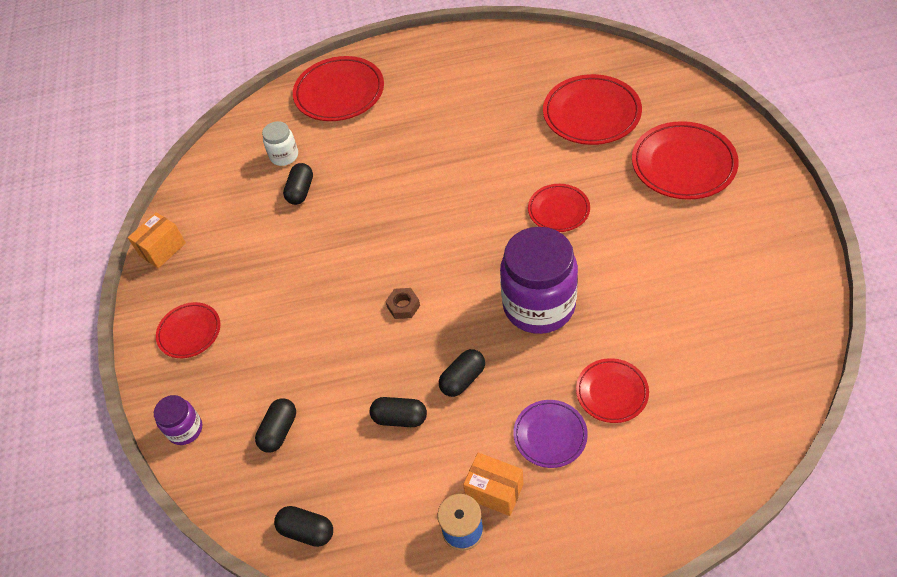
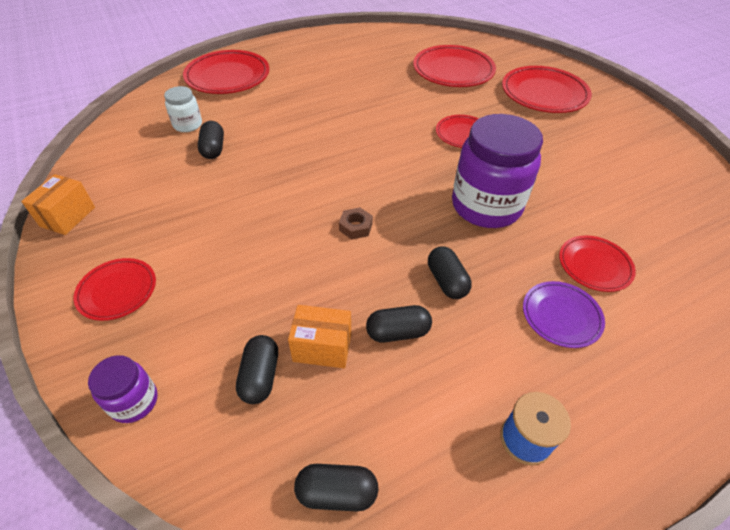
camera: 25 degrees left, 5 degrees down
black capsule [439,349,485,397] -> black capsule turned 45 degrees counterclockwise [428,246,472,299]
orange box [463,453,523,516] -> orange box moved to [288,305,351,368]

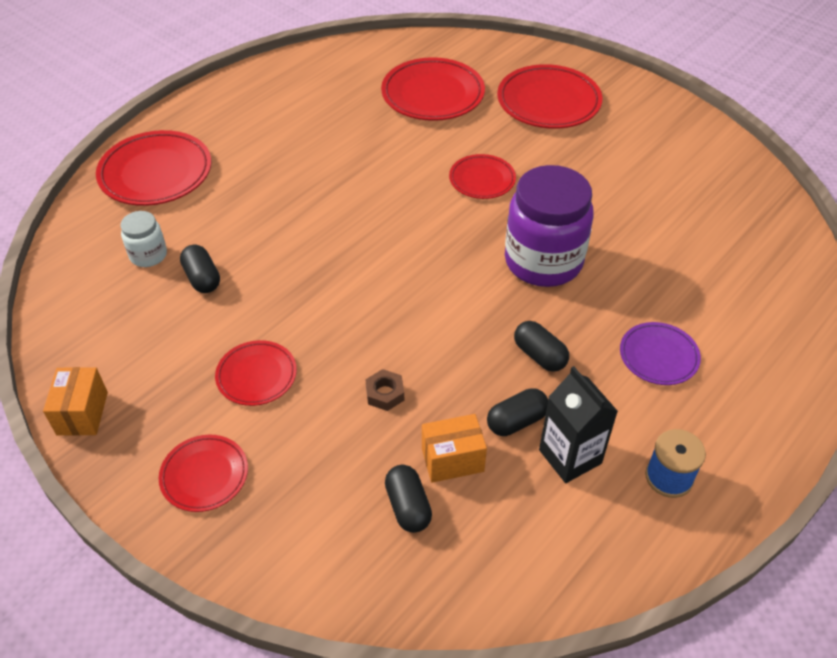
camera: 20 degrees left, 0 degrees up
purple jar [88,355,158,423] -> none
black capsule [294,464,379,512] -> none
brown nut [339,207,373,240] -> brown nut moved to [365,369,404,411]
red plate [559,235,636,292] -> red plate moved to [215,340,297,406]
none -> black carton [539,366,618,483]

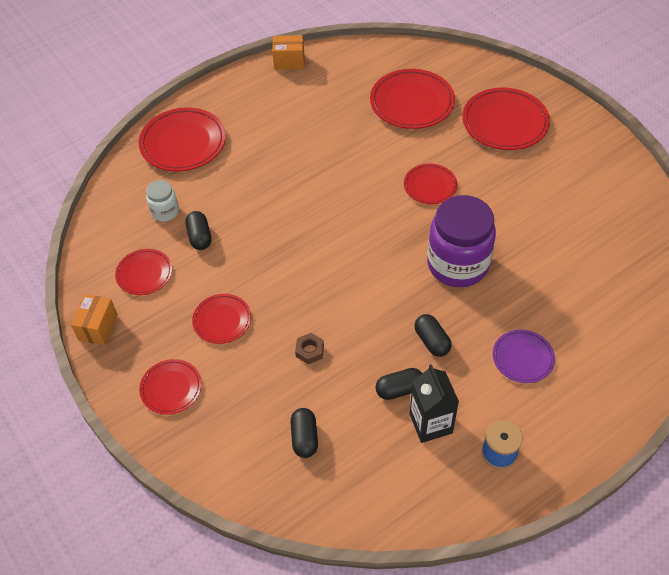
camera: 15 degrees right, 5 degrees up
orange box [422,414,487,483] -> orange box moved to [272,35,304,70]
none -> red plate [115,249,172,295]

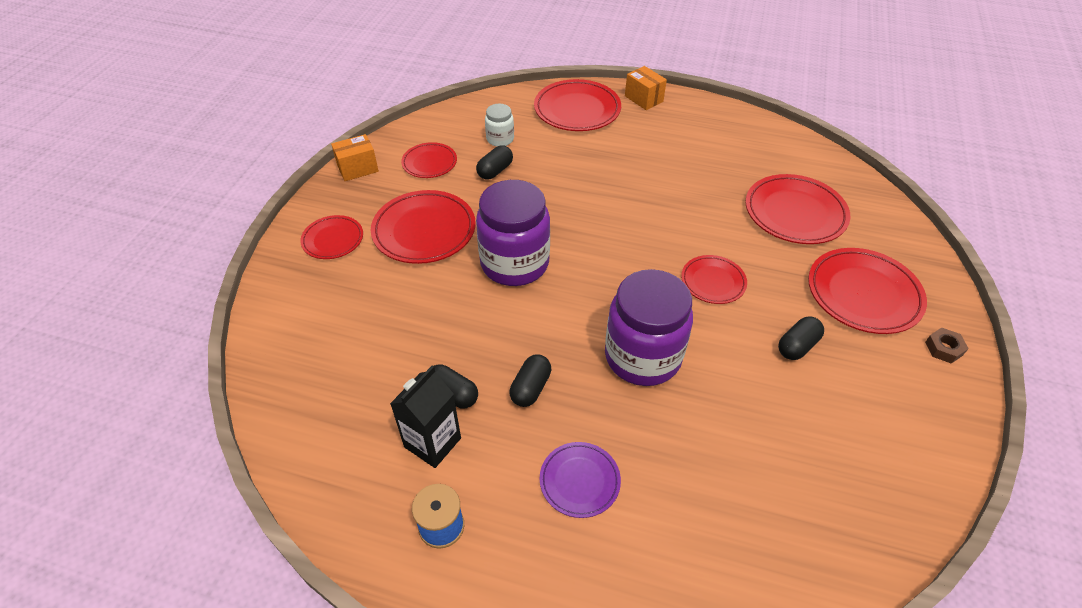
camera: 50 degrees right, 5 degrees down
red plate [192,294,251,344] -> red plate [371,190,476,264], size x1.70
orange box [272,35,304,70] -> orange box moved to [625,66,667,110]
black capsule [291,408,318,458] -> black capsule moved to [778,316,824,360]
brown nut [295,333,324,364] -> brown nut moved to [925,328,969,364]
none -> purple jar [476,180,550,286]

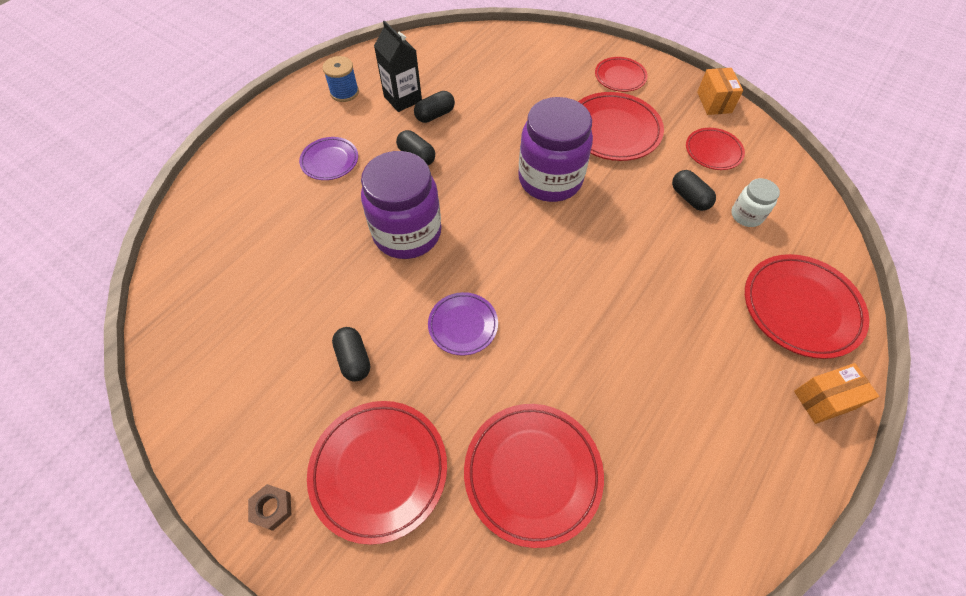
camera: 110 degrees right, 10 degrees up
red plate [681,255,747,304] -> purple plate [428,292,498,355]

